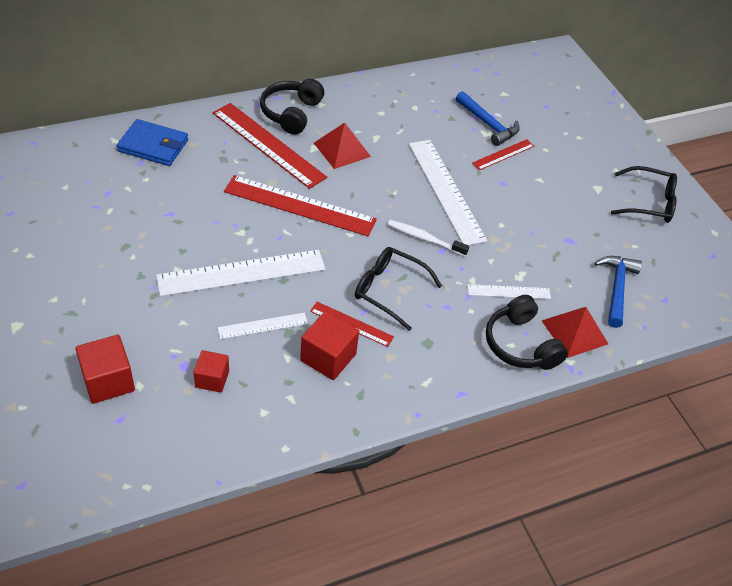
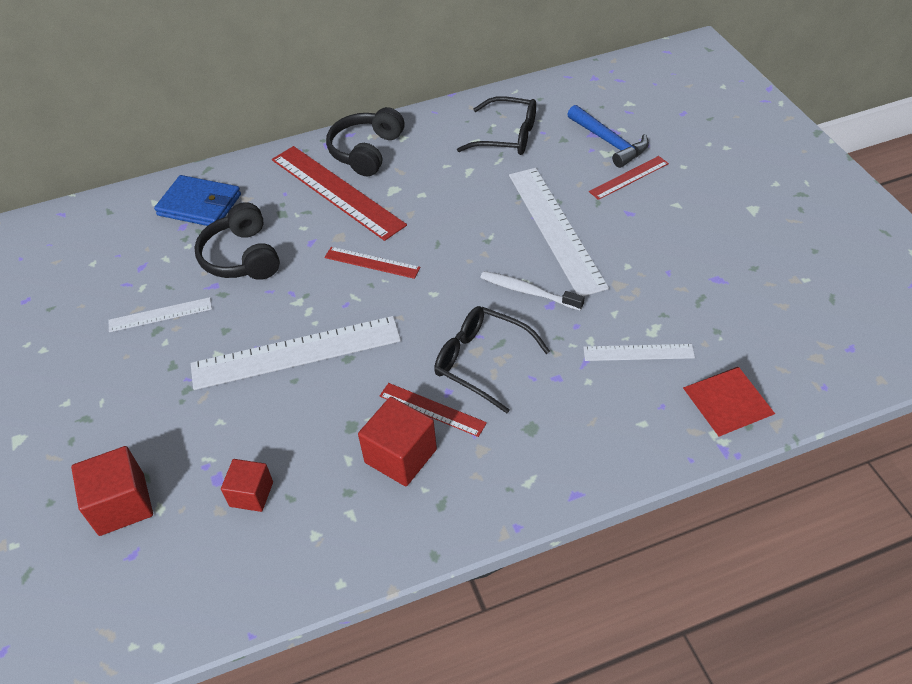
camera: 10 degrees right, 0 degrees up
white ruler [217,313,308,339] -> white ruler moved to [109,297,212,332]
red ruler [224,175,377,237] -> red ruler [324,247,420,279], size x0.51
red pyramid [314,122,371,169] -> none
black headphones [486,295,568,370] -> black headphones moved to [194,202,280,280]
blue hammer [595,256,642,328] -> none
black glasses [611,166,677,223] -> black glasses moved to [457,96,536,155]

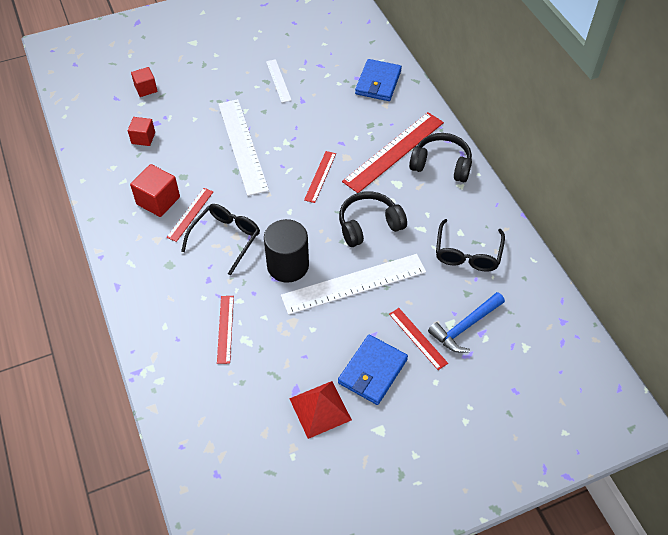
camera: 85 degrees right, 5 degrees up
red cube [71,446,153,536] -> red cube [131,67,157,97], size x0.65
black headphones [194,202,280,280] -> black headphones moved to [339,191,407,247]
white toothbrush [480,271,584,311] -> black cylinder [264,219,309,283]
white ruler [583,344,695,361] -> red ruler [217,296,234,364]
red pyramid [683,367,775,436] -> red pyramid moved to [289,381,352,439]
none -> blue wallet [338,335,408,405]

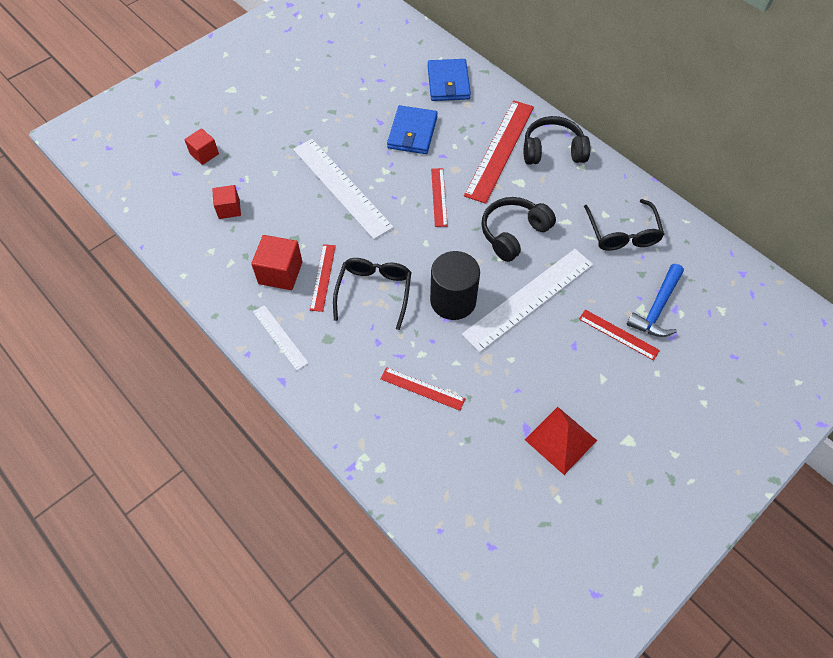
camera: 20 degrees left, 5 degrees up
red ruler [217,296,234,364] -> red ruler turned 45 degrees counterclockwise [380,367,466,411]
white ruler [266,59,292,103] -> white ruler moved to [253,305,308,370]
blue wallet [338,335,408,405] -> blue wallet moved to [387,105,438,154]

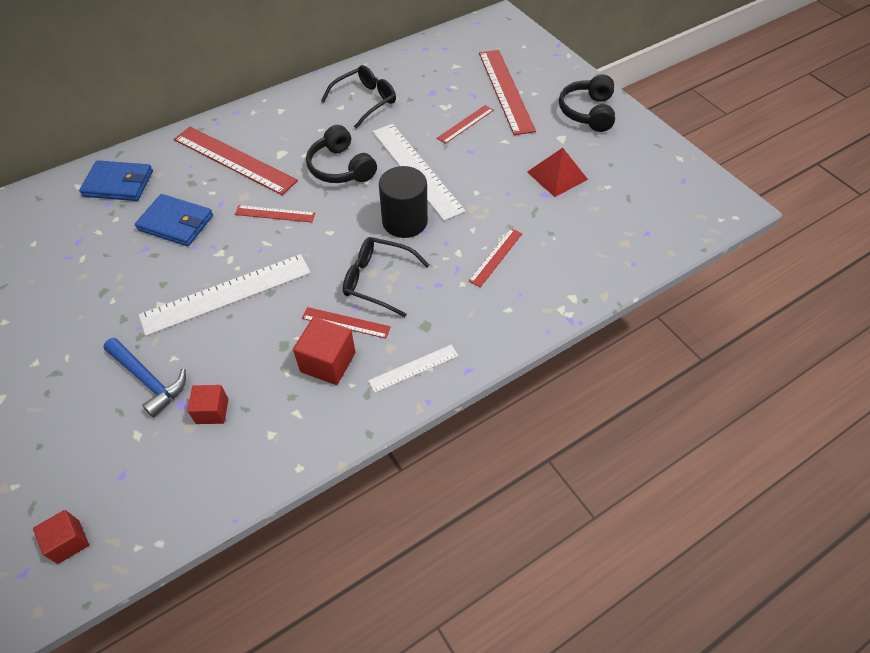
camera: 80 degrees left, 5 degrees down
red cube [184,128,219,165] -> red cube moved to [33,510,89,564]
black headphones [524,116,590,165] -> black headphones moved to [559,74,615,132]
black glasses [584,199,664,251] -> black glasses turned 45 degrees counterclockwise [321,65,396,129]
blue hammer [627,264,684,337] -> blue hammer moved to [103,338,186,417]
none -> red ruler [479,50,536,135]

